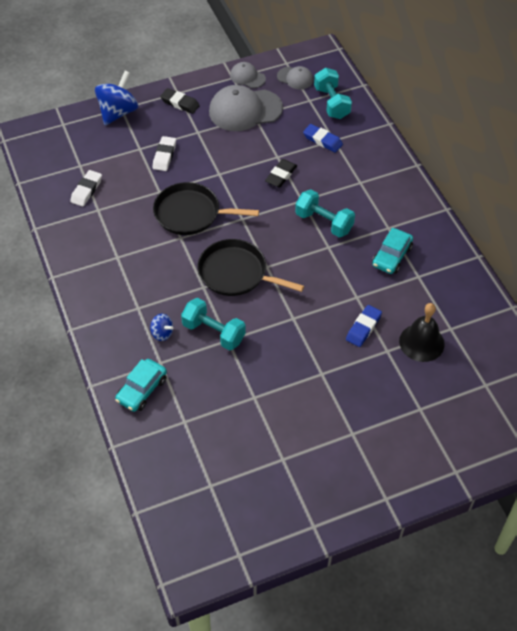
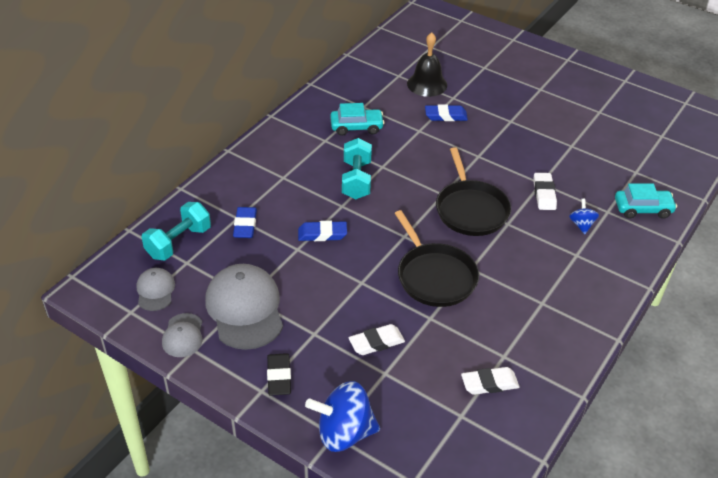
camera: 125 degrees left, 10 degrees down
turquoise dumbbell [181,298,246,351] -> white eraser [533,173,557,210]
grey cap [209,85,283,131] -> grey cap turned 150 degrees counterclockwise [205,264,283,350]
black eraser [265,159,297,188] -> blue eraser [298,221,347,241]

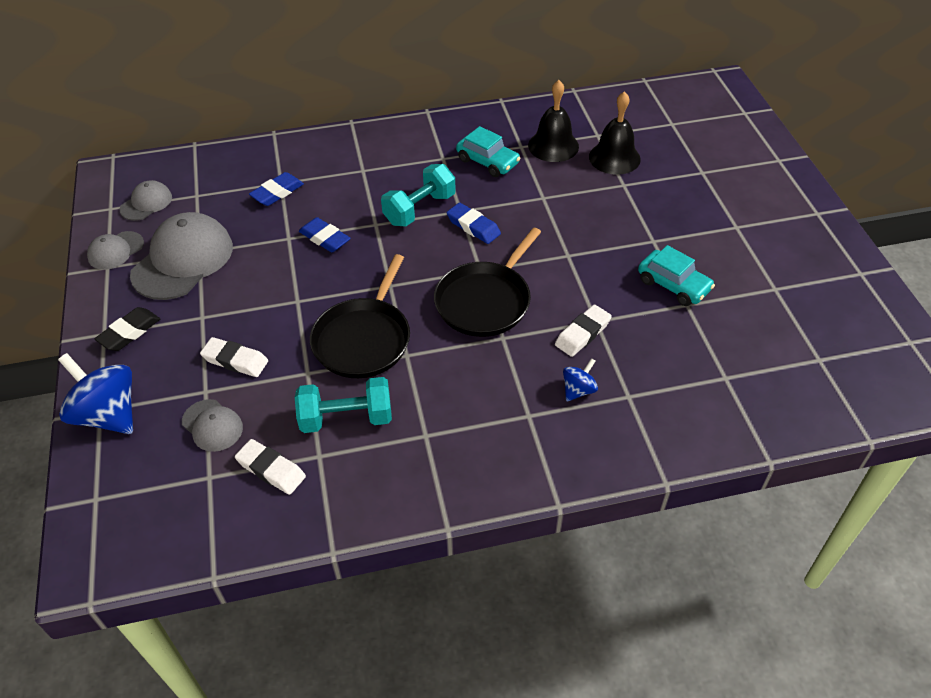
camera: 45 degrees right, 5 degrees up
turquoise dumbbell [142,202,211,260] -> turquoise dumbbell moved to [295,377,392,433]
blue eraser [425,104,468,121] -> blue eraser moved to [447,203,501,244]
turquoise car [615,183,677,219] -> turquoise car moved to [638,245,715,306]
none -> grey cap [182,399,243,452]
none -> black bell [528,80,579,162]

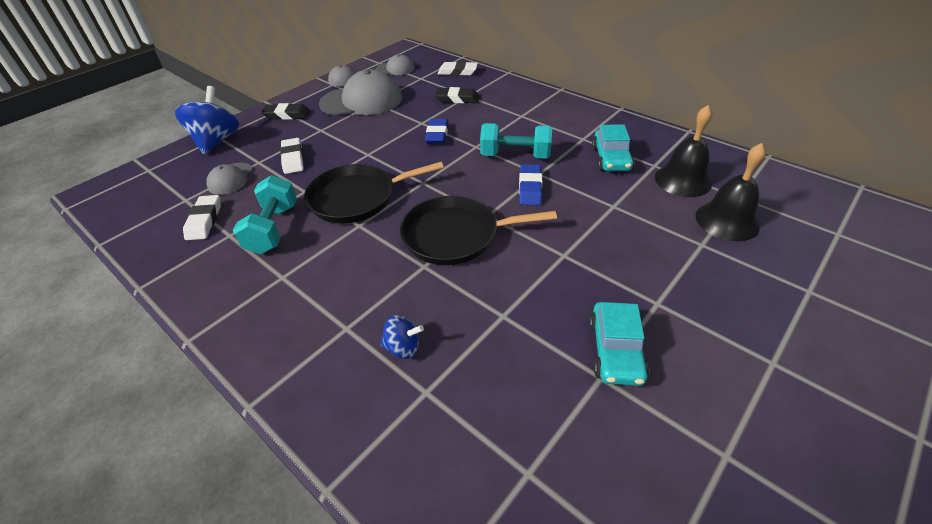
camera: 55 degrees right, 5 degrees down
blue eraser [249,172,304,206] -> black eraser [435,87,479,103]
turquoise dumbbell [295,377,392,433] -> turquoise dumbbell turned 45 degrees clockwise [233,175,297,254]
white eraser [555,305,612,357] -> white eraser moved to [438,61,478,76]

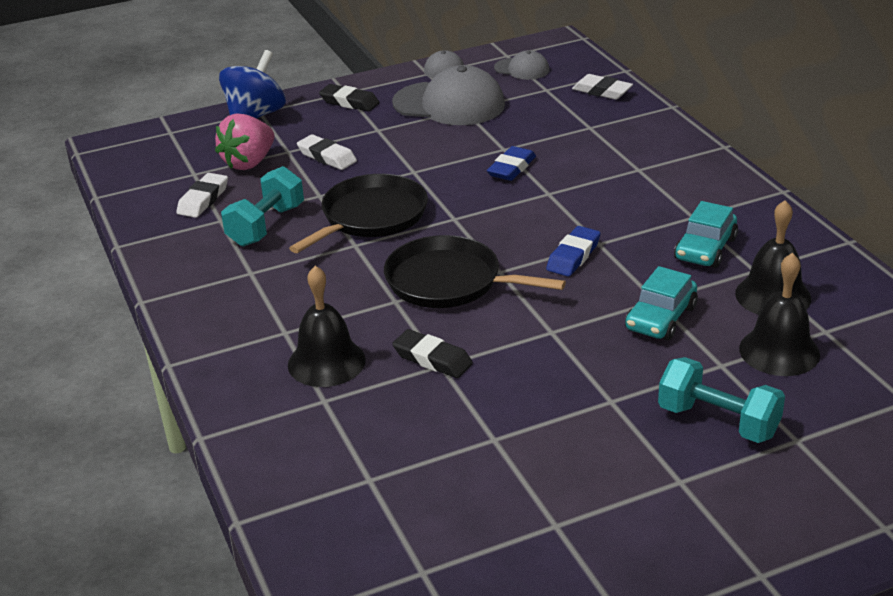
camera: 25 degrees right, 10 degrees down
grey cap [206,163,253,195] -> pink strawberry [215,113,274,170]
white eraser [280,138,304,174] -> white eraser turned 60 degrees counterclockwise [297,134,357,170]
black pan [304,162,444,224] -> black pan turned 120 degrees clockwise [289,174,428,253]
blue spinning top [381,315,424,359] -> black bell [288,266,366,387]
black eraser [435,87,479,103] -> black eraser moved to [392,329,473,378]
turquoise dumbbell [480,123,552,159] -> turquoise dumbbell moved to [658,357,785,443]
turquoise car [589,302,649,386] -> turquoise car moved to [625,266,698,340]

